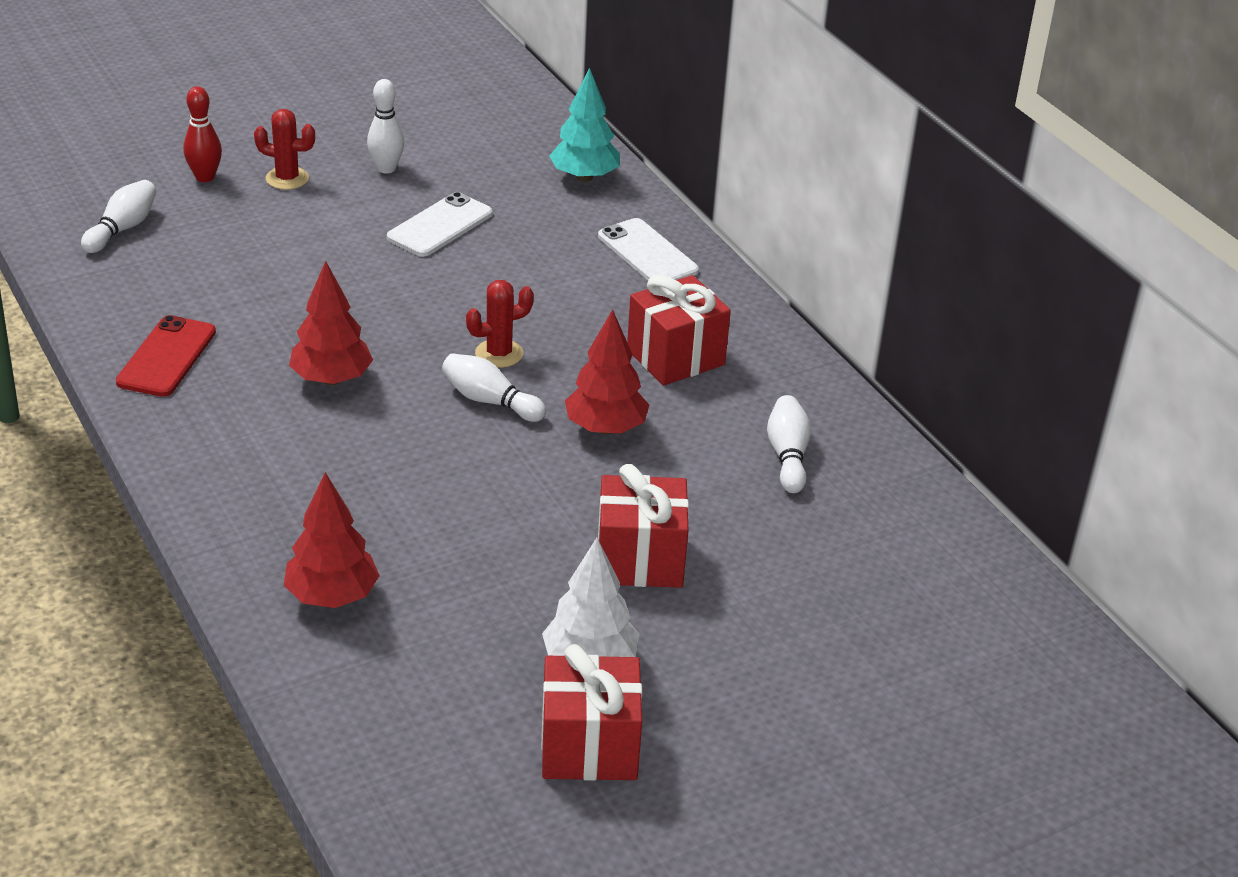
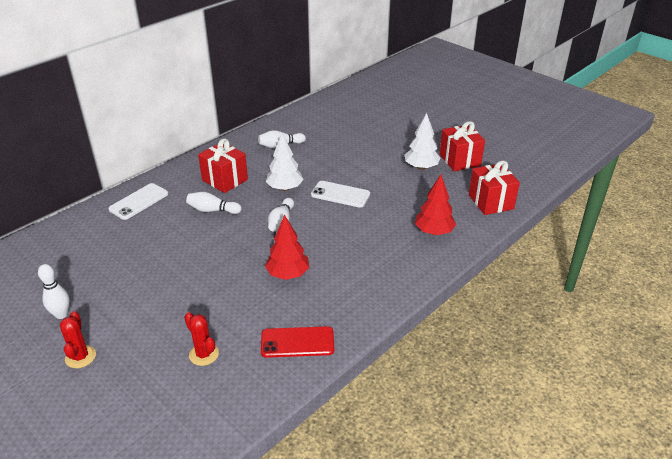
camera: 105 degrees left, 0 degrees up
white bowling pin [81,180,157,253] -> white bowling pin moved to [186,192,242,214]
red bowling pin [184,86,222,182] -> none
white phone [387,192,493,257] -> white phone moved to [311,181,370,208]
red cactus [466,280,534,368] -> red cactus moved to [184,312,219,366]
turquoise tree [549,68,620,182] -> none
red tree [565,309,649,434] -> white tree [266,133,304,191]
red gift [598,464,689,588] -> red gift moved to [469,161,520,215]

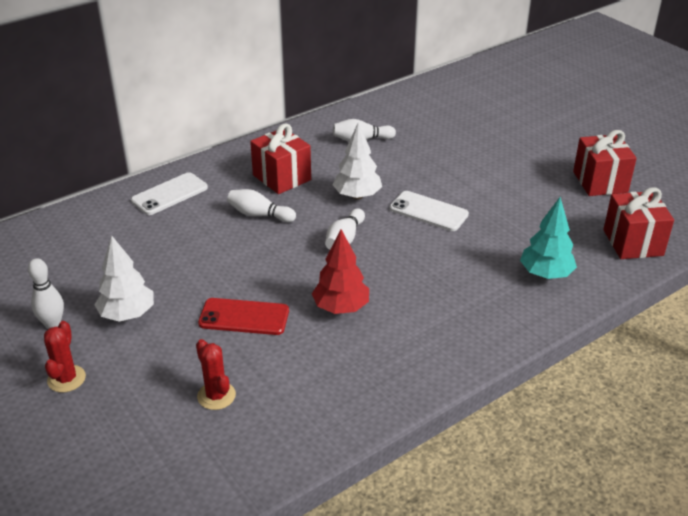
camera: 10 degrees right, 0 degrees up
red phone [261,326,334,358] -> red phone moved to [198,298,289,335]
white tree [405,113,440,170] -> white tree moved to [94,235,154,322]
red tree [415,174,456,235] -> turquoise tree [520,197,577,279]

